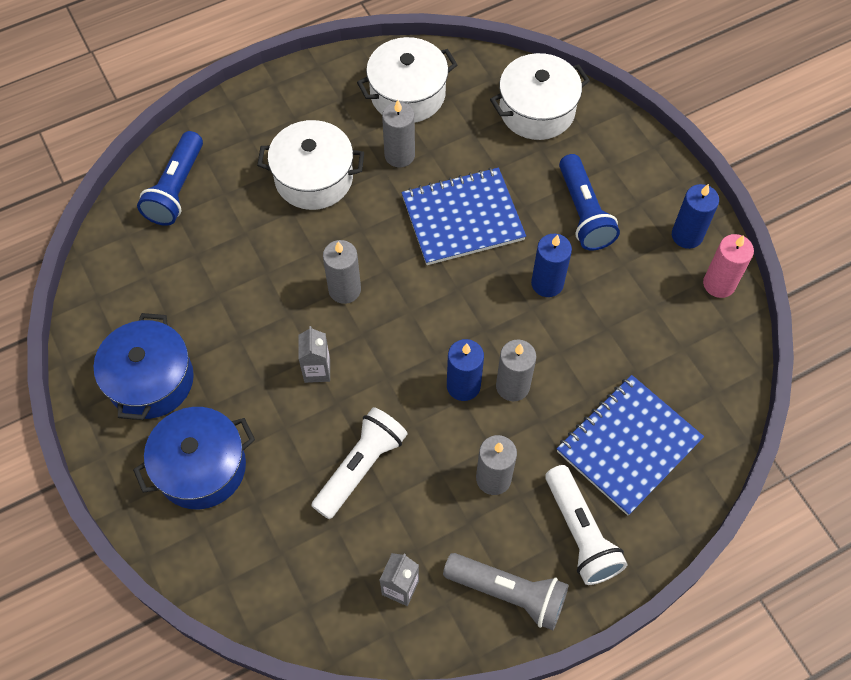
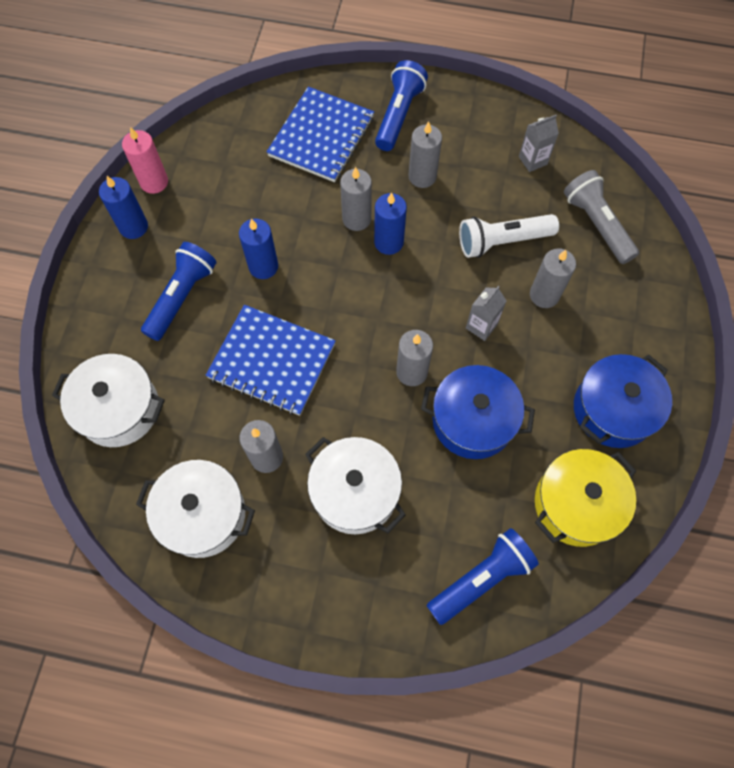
camera: 140 degrees left, 5 degrees up
blue pot [133,407,255,509] -> blue pot moved to [421,365,535,459]
grey flashlight [443,553,569,630] -> grey flashlight moved to [564,170,639,264]
white flashlight [545,465,628,585] -> blue flashlight [375,60,428,151]
blue notebook [557,375,704,516] -> blue notebook turned 60 degrees counterclockwise [267,87,374,182]
none -> grey candle [530,248,576,308]
none -> yellow pot [535,449,636,547]

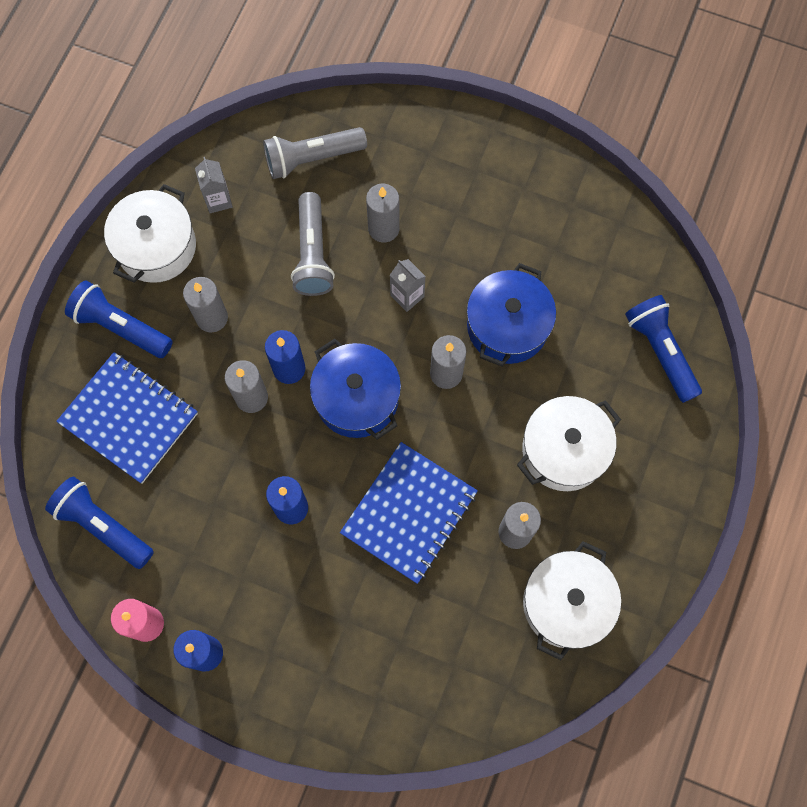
camera: 80 degrees left, 5 degrees up
white pot [52,354,165,447] -> white pot moved to [104,184,196,283]
blue flashlight [141,242,217,341] -> blue flashlight moved to [45,477,154,569]
white flashlight [459,214,559,258] -> grey flashlight [291,192,335,296]
yellow pot [535,449,636,547] -> none
blue pot [574,354,672,448] -> blue pot moved to [310,339,401,440]

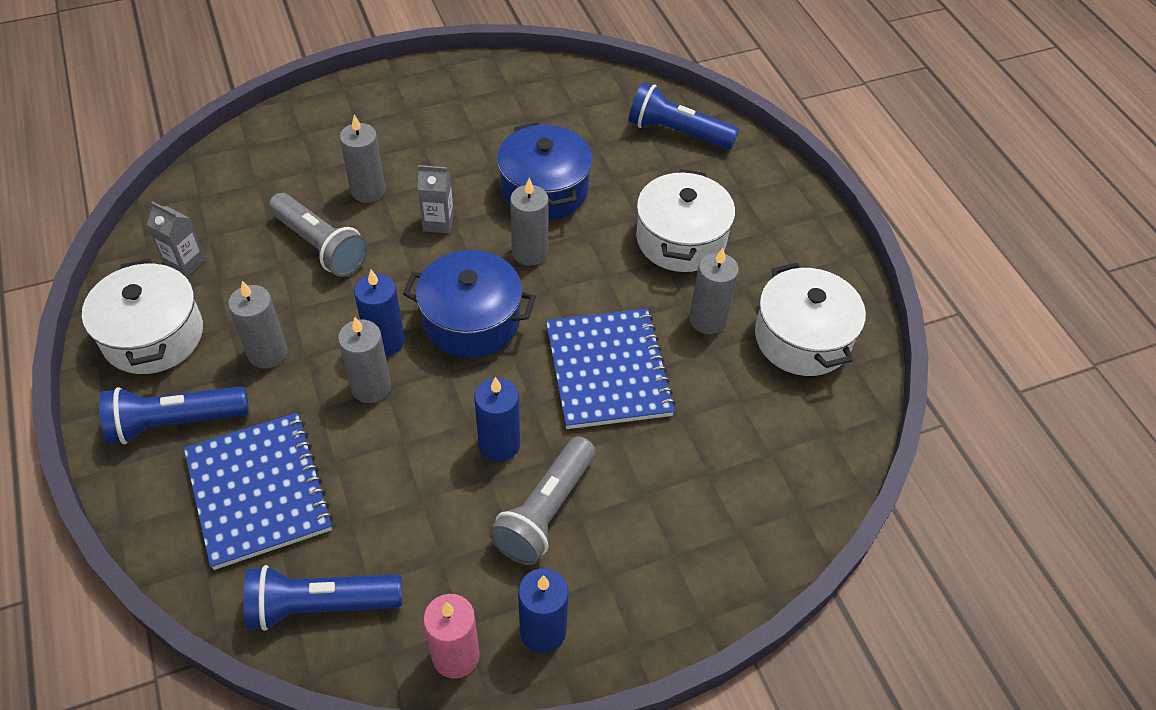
camera: 45 degrees left, 20 degrees down
blue notebook [56,352,198,484] -> blue notebook turned 75 degrees clockwise [184,413,333,570]
grey flashlight [263,127,367,179] -> grey flashlight moved to [489,436,596,565]

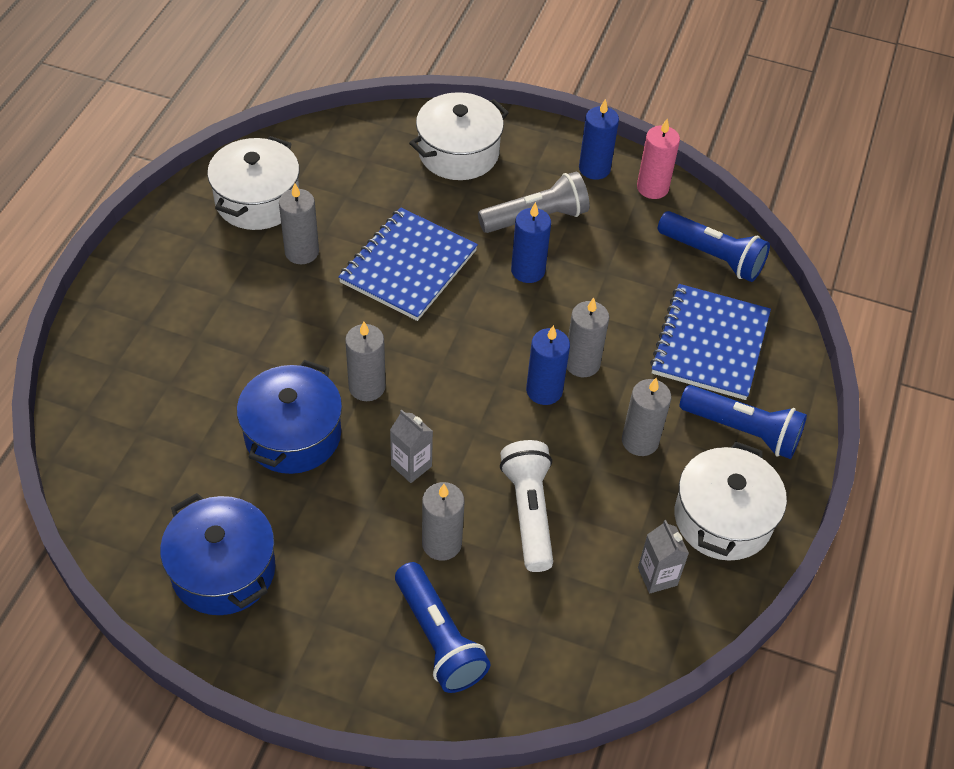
camera: 140 degrees left, 0 degrees up
grey flashlight [269,193,368,277] -> white flashlight [500,440,553,572]
blue pot [403,250,536,358] -> blue pot moved to [160,493,275,615]
blue flashlight [628,82,739,149] -> blue flashlight moved to [395,562,491,693]
white pot [636,169,735,272] -> white pot moved to [409,92,509,180]

